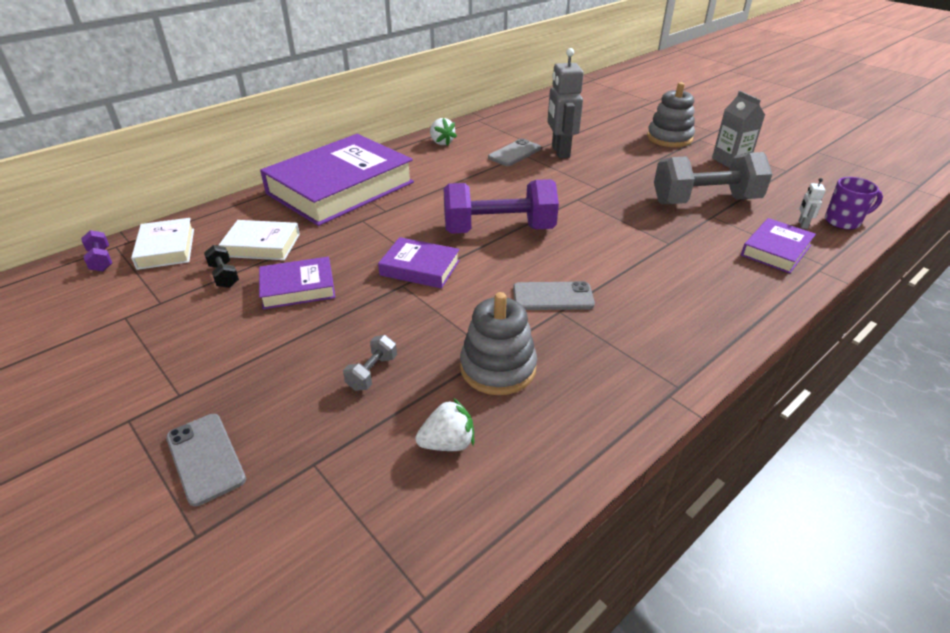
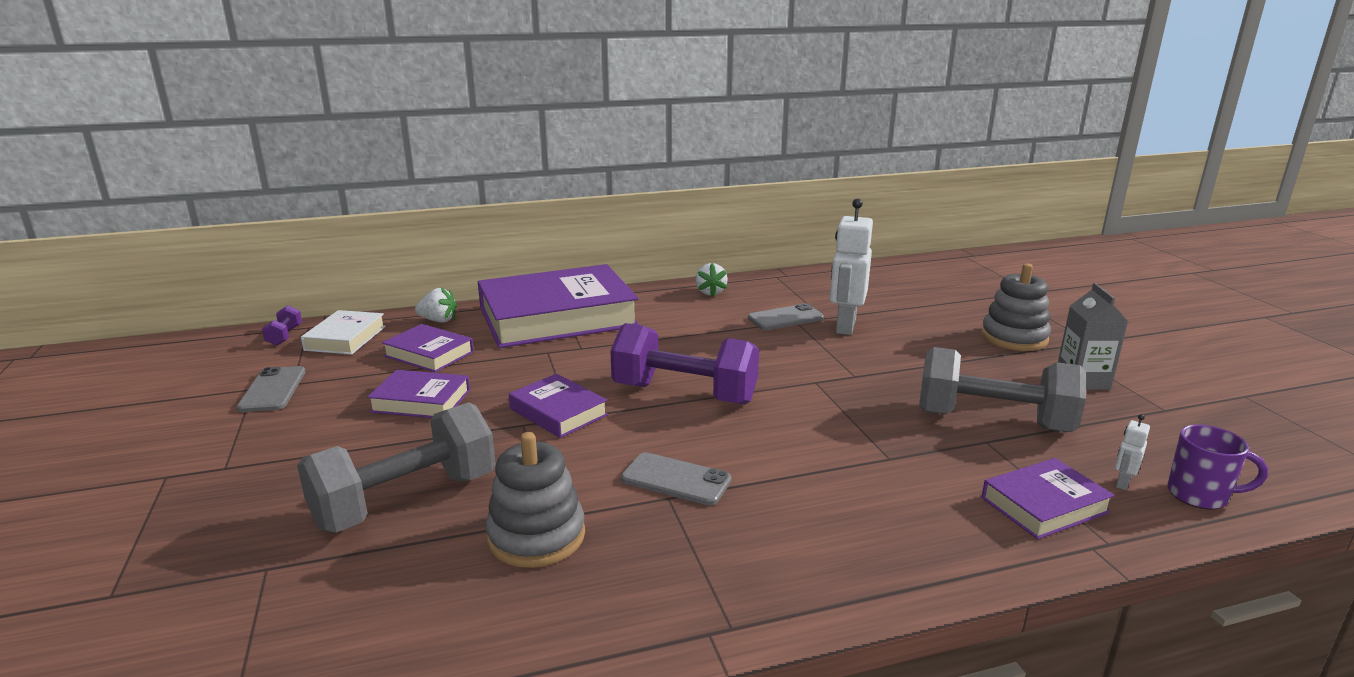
camera: 25 degrees right, 15 degrees down
grey phone [166,414,246,506] -> grey phone moved to [237,366,306,412]
black dumbbell [204,245,239,288] -> none
white book [219,220,300,260] -> purple book [382,324,474,373]
grey dumbbell [343,335,397,391] -> grey dumbbell [297,402,496,533], size x2.43
white strawberry [415,398,474,451] -> white strawberry moved to [415,287,457,323]
grey robot [547,48,584,158] -> white robot [830,198,873,335]

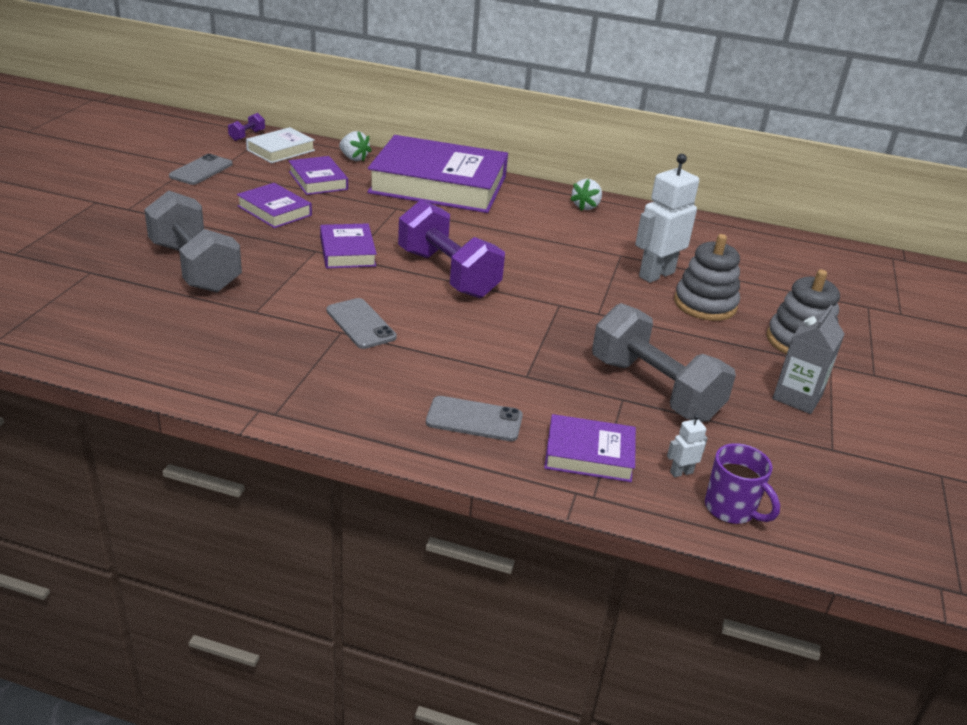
camera: 30 degrees right, 10 degrees up
grey dumbbell [297,402,496,533] -> grey dumbbell turned 60 degrees clockwise [144,190,242,293]
grey stacking toy [485,432,585,568] -> grey stacking toy moved to [674,234,740,321]
grey phone [748,303,824,330] -> grey phone moved to [426,396,523,441]

